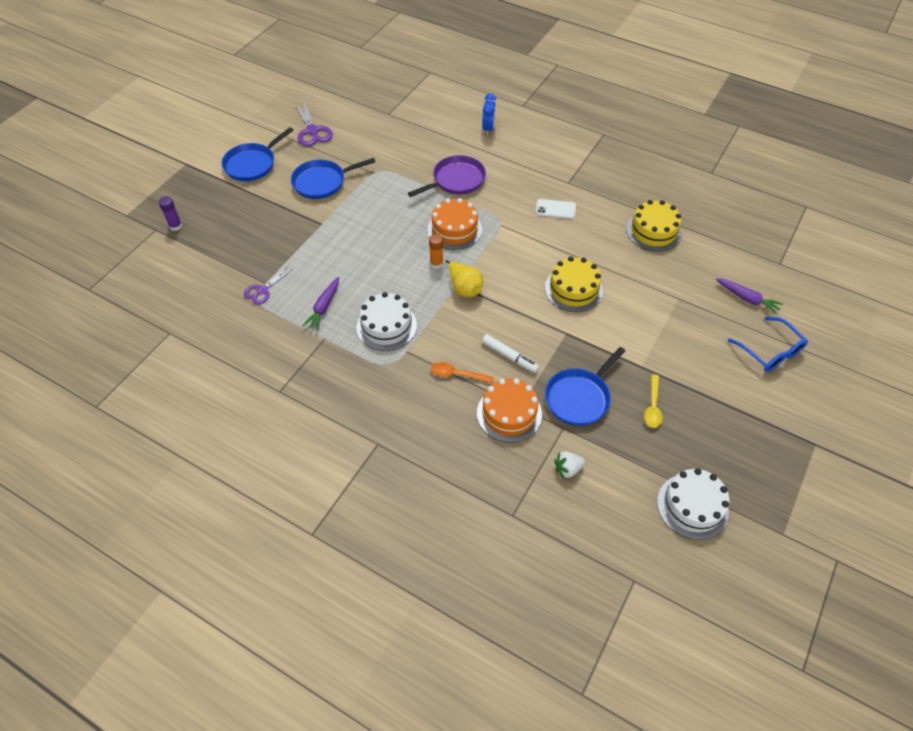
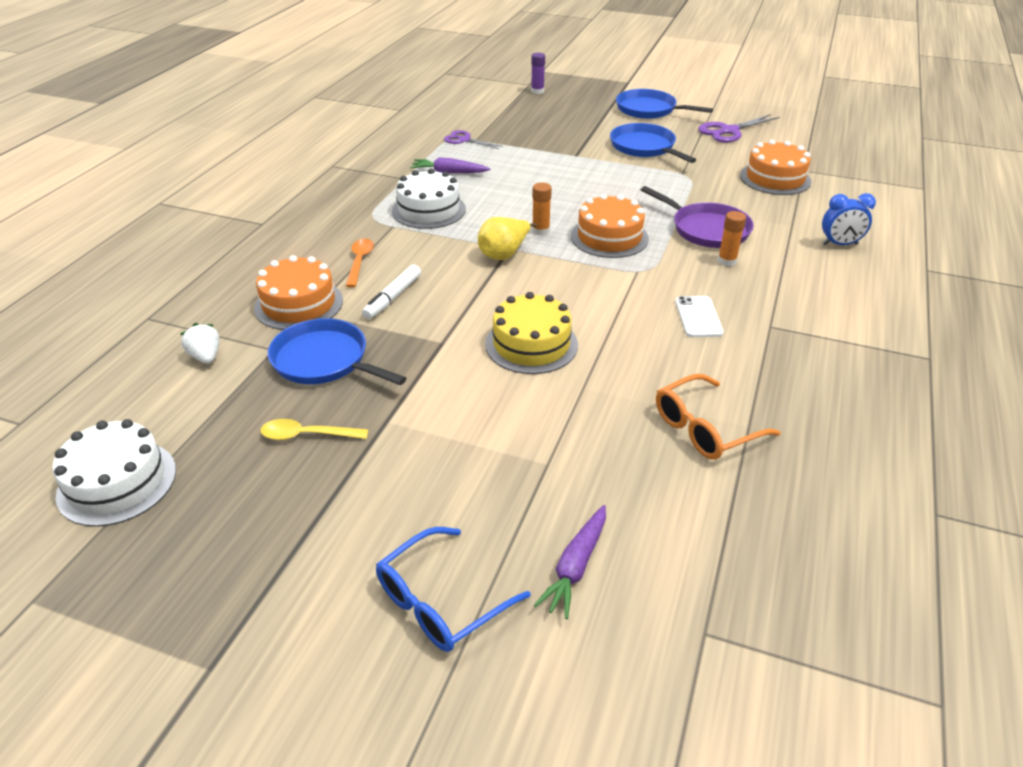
camera: 80 degrees right, 15 degrees down
yellow cake [626,200,682,252] -> orange glasses [656,374,780,460]
none -> orange glue stick [718,211,746,266]
none -> orange cake [740,140,811,195]

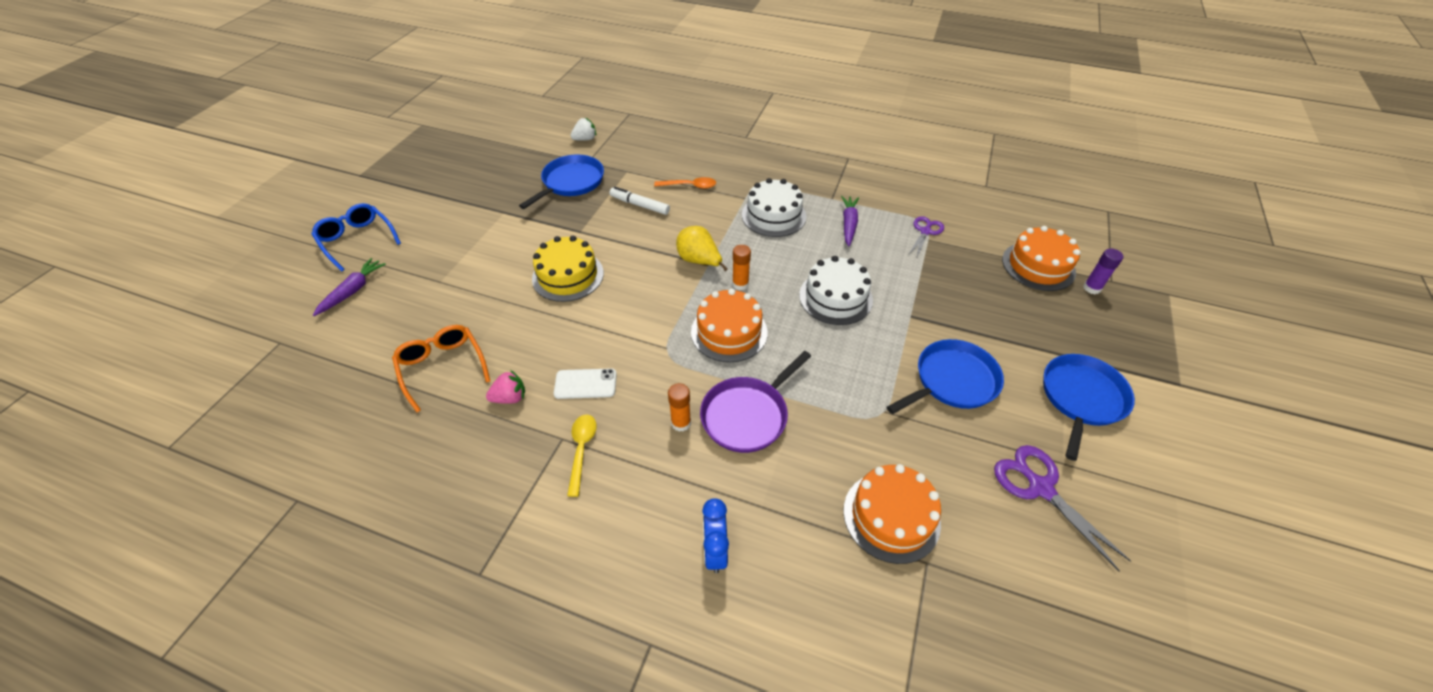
camera: 90 degrees right, 10 degrees up
white cake [52,419,176,527] -> white cake moved to [799,256,873,325]
orange cake [254,255,343,330] -> orange cake moved to [1002,226,1081,291]
yellow spoon [261,419,368,440] -> yellow spoon moved to [567,414,597,497]
purple carrot [534,505,606,619] -> purple carrot turned 90 degrees clockwise [313,258,386,316]
none -> pink strawberry [486,370,525,404]

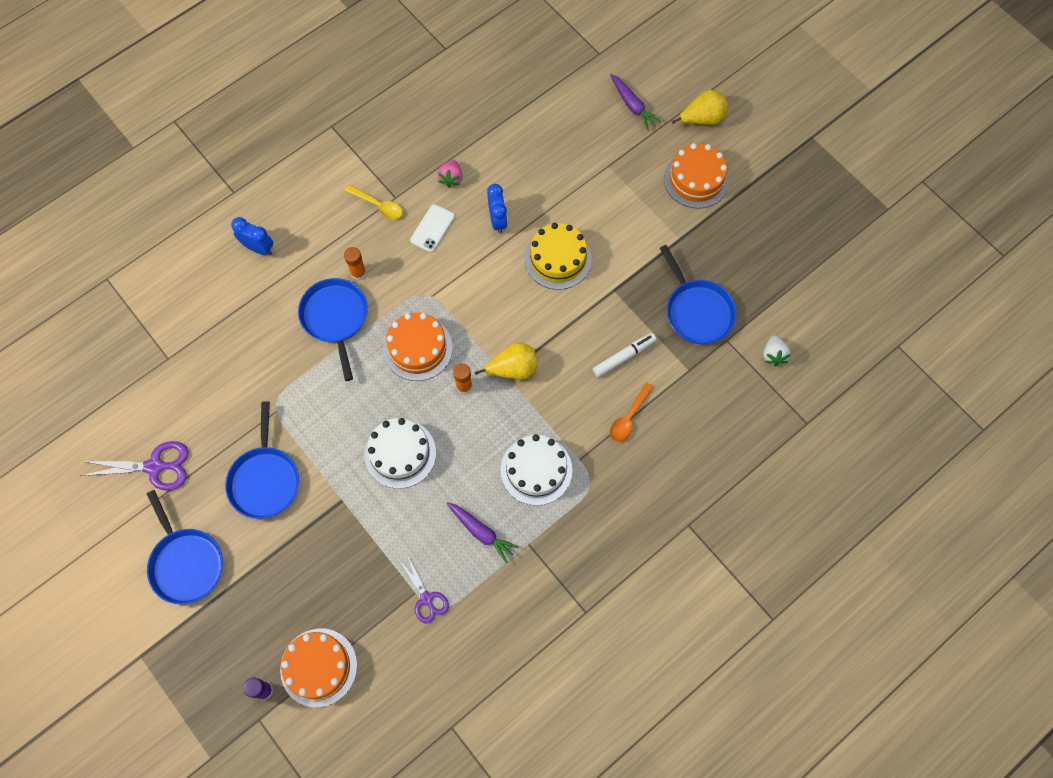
camera: 120 degrees right, 20 degrees up
blue glasses [311,203,401,272] -> yellow pear [671,90,728,125]
orange glasses [392,325,490,412] -> none
purple pan [700,351,811,453] -> blue pan [298,278,368,381]
orange cake [843,464,941,564] -> orange cake moved to [664,143,729,209]
none -> blue clock [487,184,508,234]

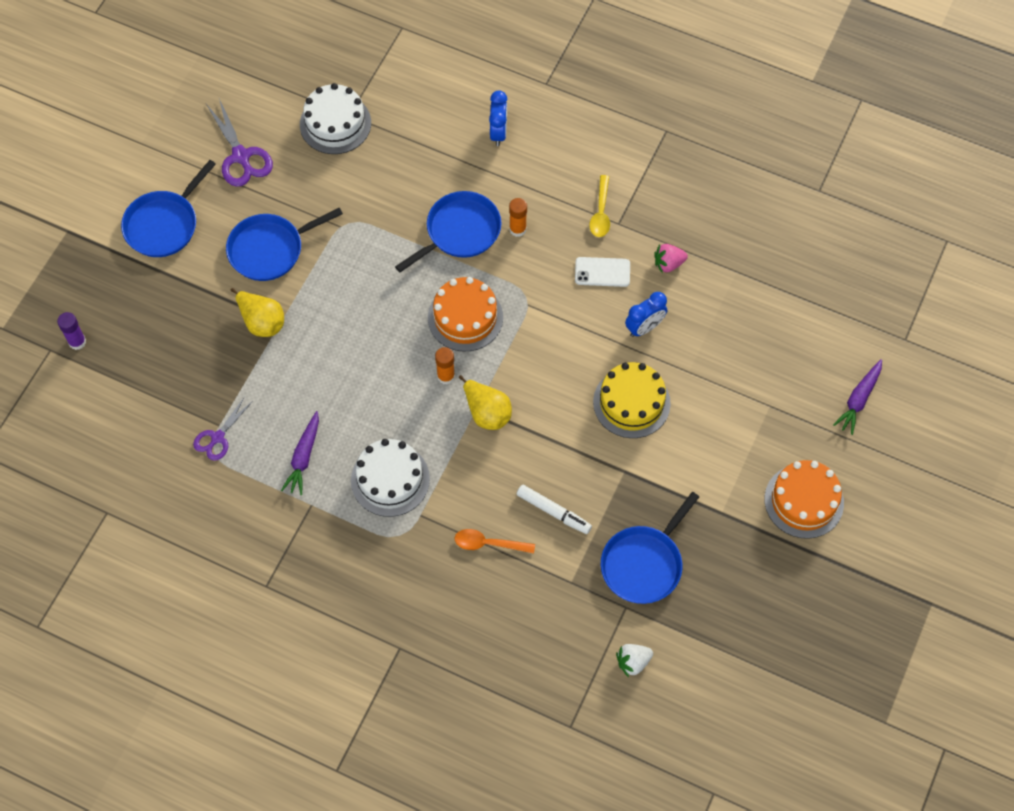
camera: 65 degrees right, 5 degrees down
orange cake [280,628,357,707] -> none
white cake [364,418,436,489] -> white cake moved to [300,83,371,154]
yellow pear [671,90,728,125] -> yellow pear moved to [231,288,284,337]

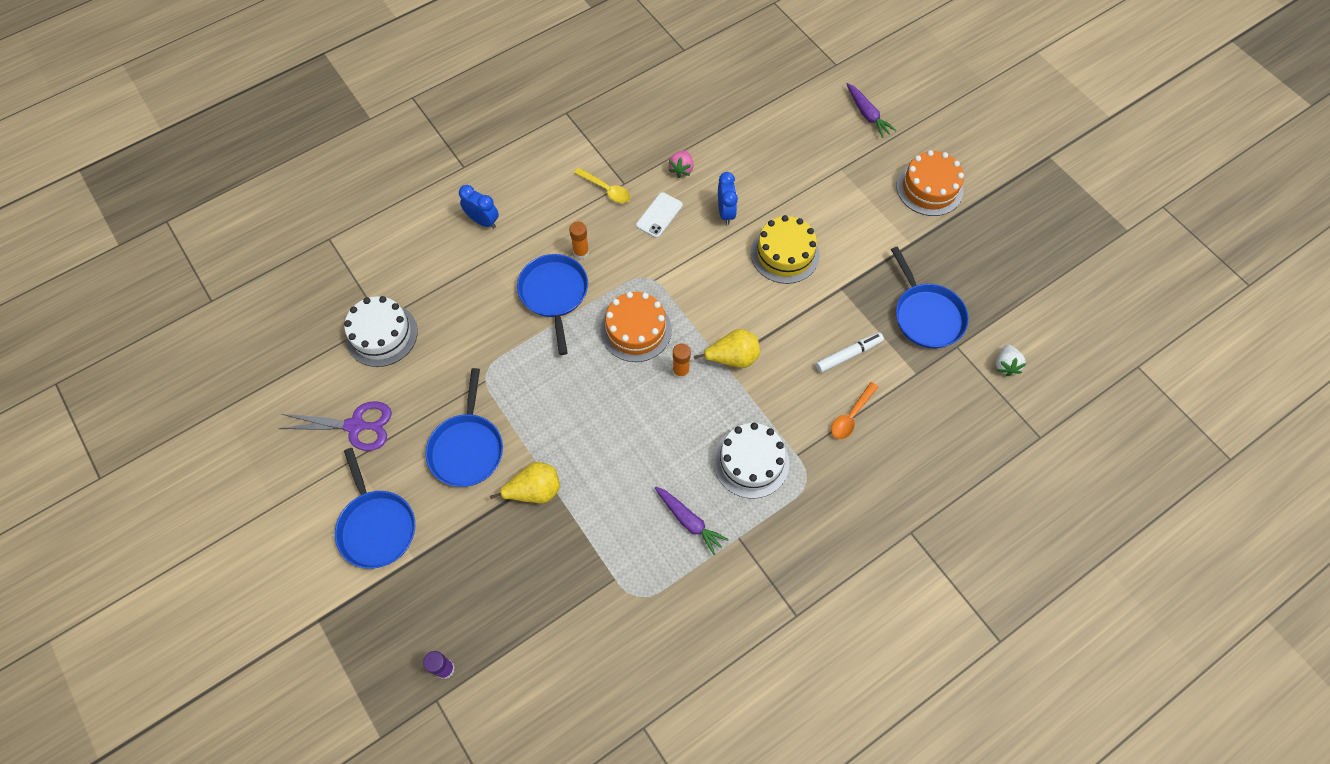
camera: 60 degrees left, 0 degrees up
purple scissors [193,397,253,461] -> none

